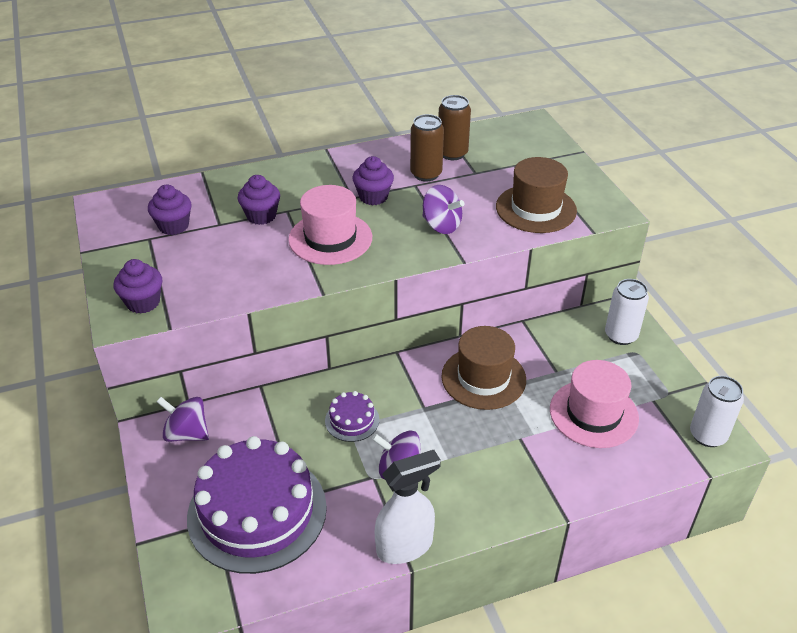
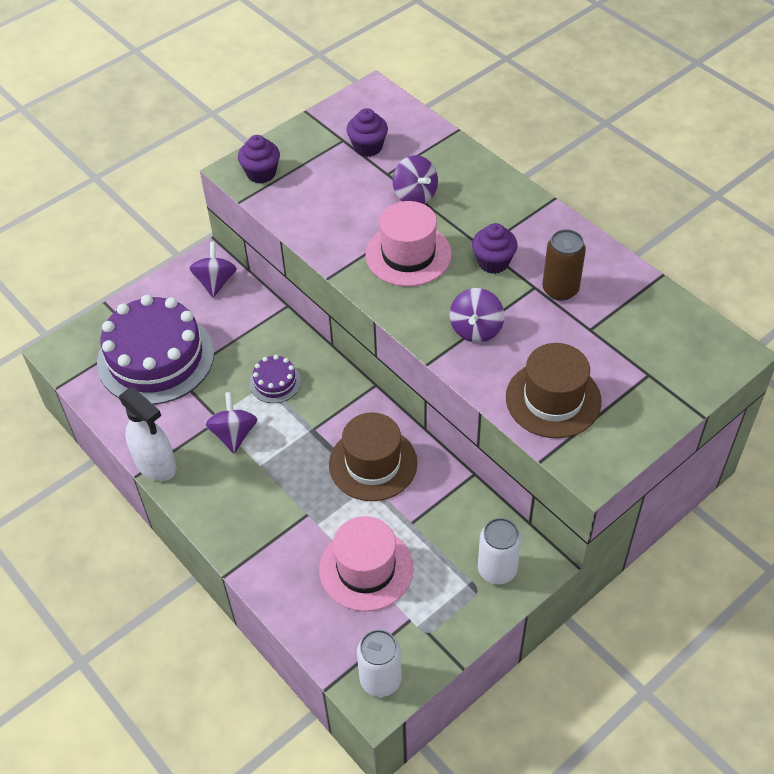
camera: 70 degrees right, 10 degrees up
purple cupcake [238,175,280,225] -> purple spinning top [393,155,438,204]
brown can [438,95,471,160] -> none

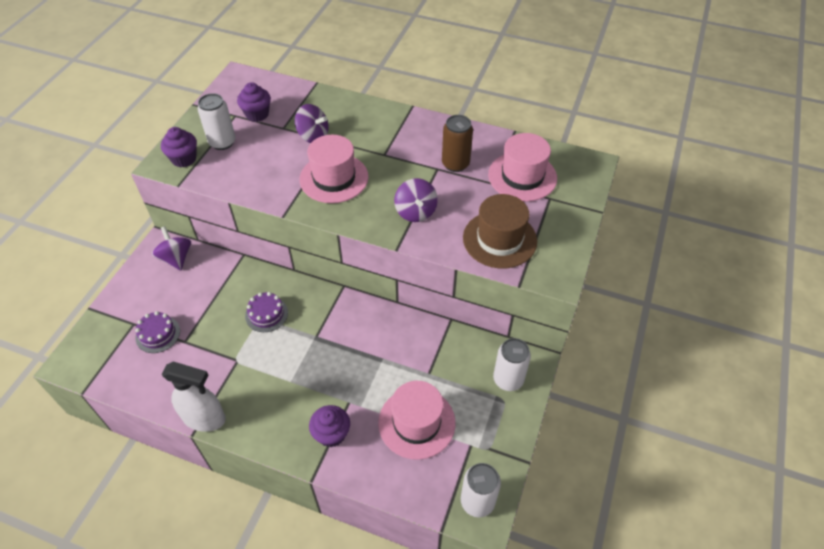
camera: 30 degrees left, 0 degrees up
purple cake [97,295,214,405] -> purple cake [135,311,180,353], size x0.43
purple spinning top [205,392,257,454] -> none
brown hat [329,412,417,501] -> none
purple cupcake [472,223,517,274] -> purple cupcake moved to [309,405,350,448]
none -> white can [198,93,236,150]
none -> pink hat [488,133,557,202]

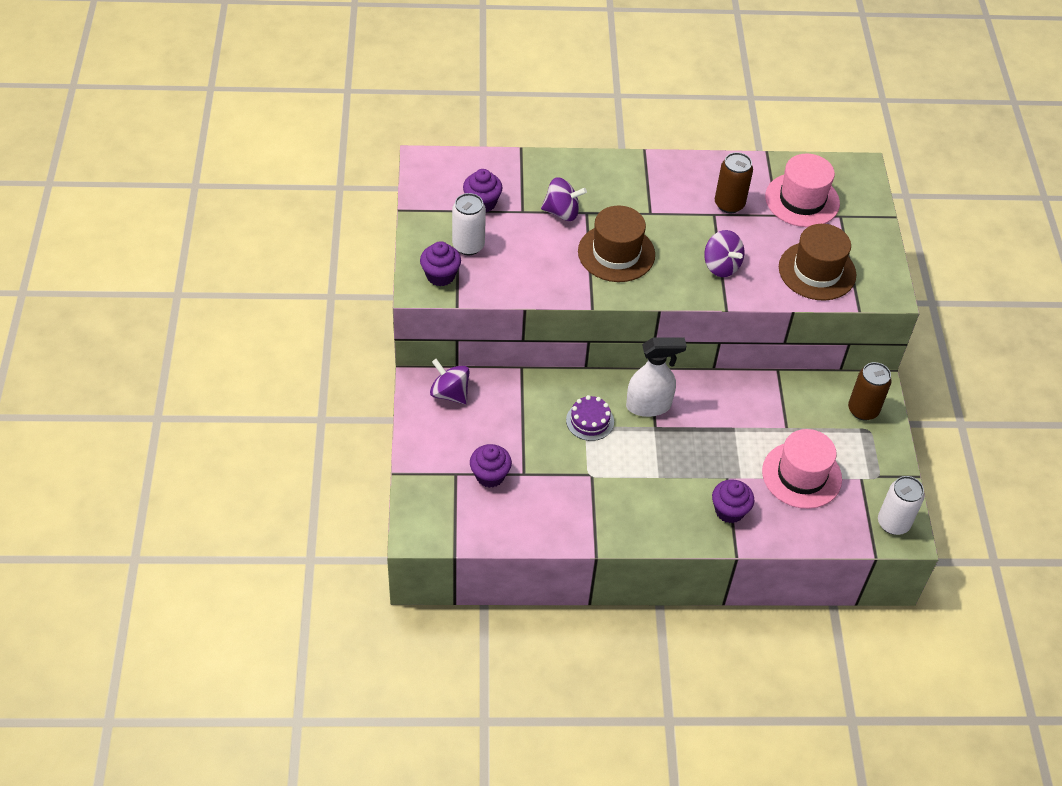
camera: 25 degrees left, 0 degrees up
purple cake [135,311,180,353] -> purple cupcake [470,444,512,488]
white spray bottle [162,362,226,432] -> white spray bottle moved to [626,337,687,417]
pink hat [300,135,369,203] -> brown hat [578,206,655,282]
white can [493,338,531,391] -> brown can [848,362,892,421]

